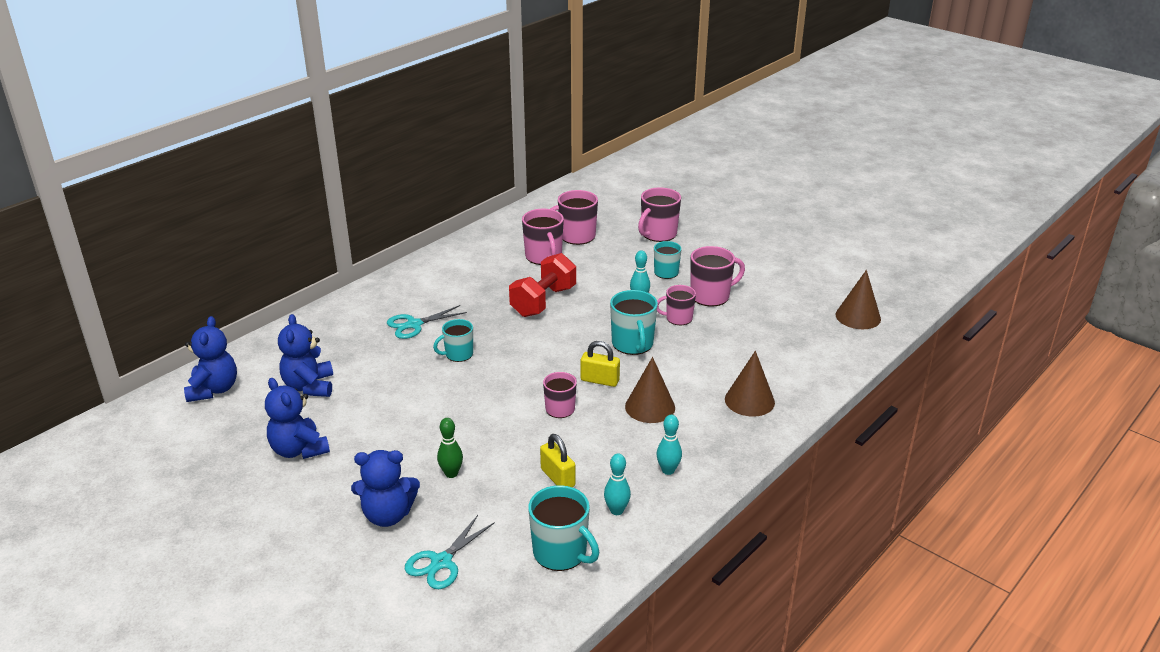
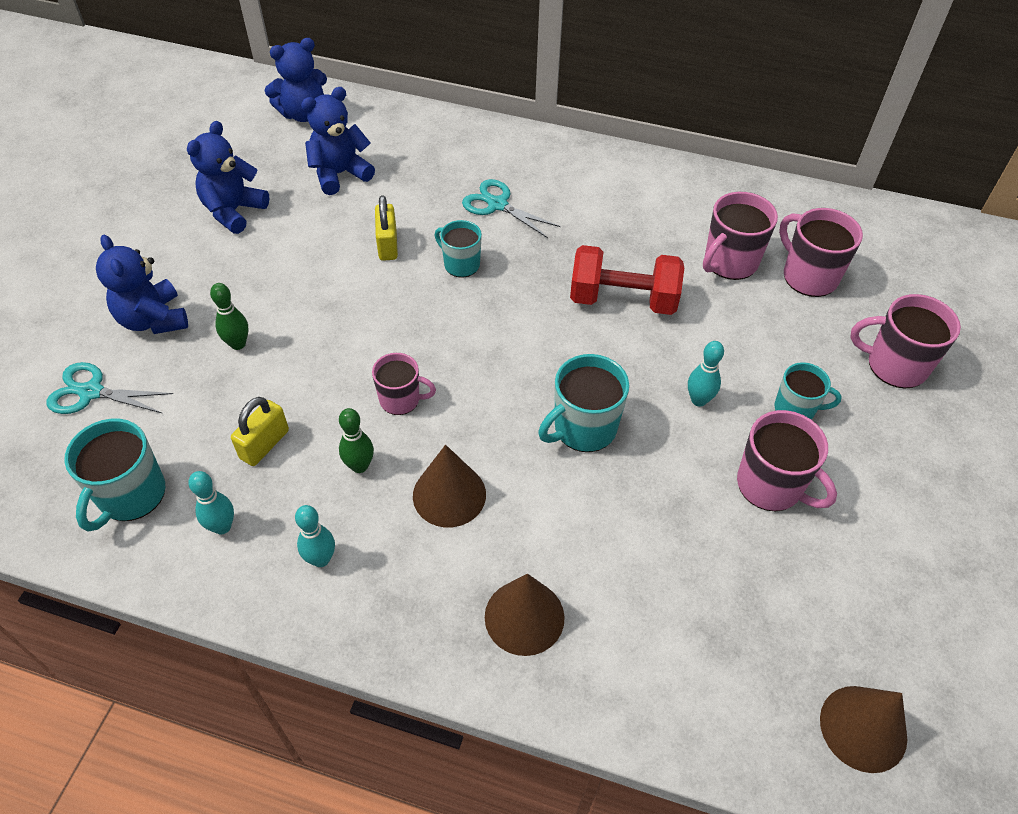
camera: 65 degrees right, 20 degrees up
yellow padlock [581,341,620,387] -> yellow padlock moved to [375,195,398,261]
pink mug [657,285,696,325] -> none
none -> green bowling pin [339,408,374,473]

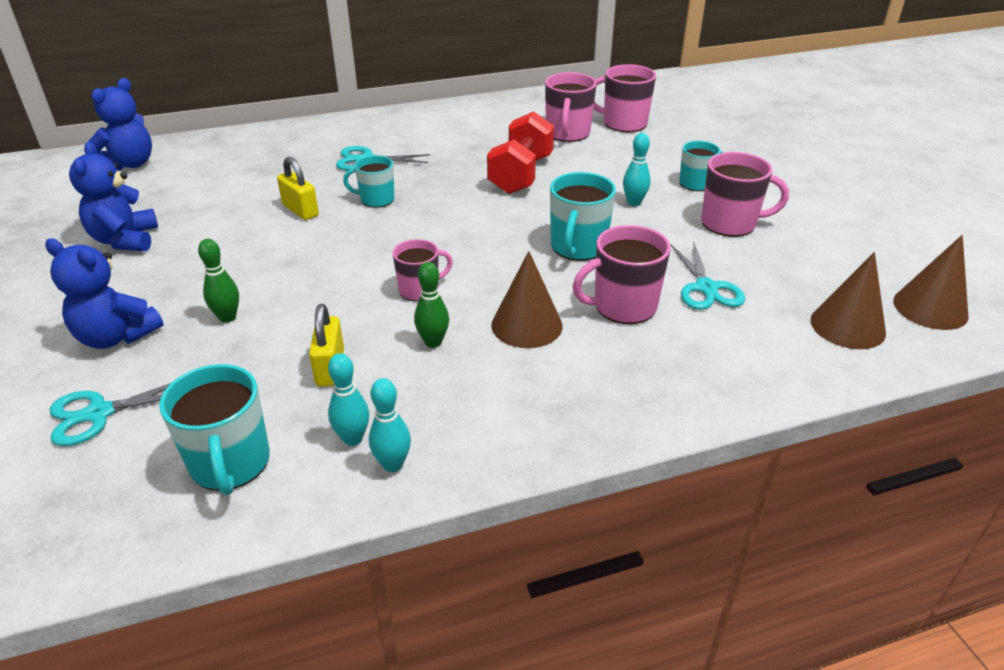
camera: 35 degrees left, 15 degrees down
turquoise bowling pin [295,505,335,567] -> turquoise bowling pin moved to [369,378,411,472]
blue teddy bear [301,87,375,195] -> none
brown cone [485,574,565,656] -> brown cone moved to [811,252,886,349]
red dumbbell [570,245,684,315] -> red dumbbell turned 45 degrees counterclockwise [487,111,554,194]
pink mug [850,294,961,388] -> pink mug moved to [573,225,671,324]
none -> turquoise scissors [671,241,745,310]

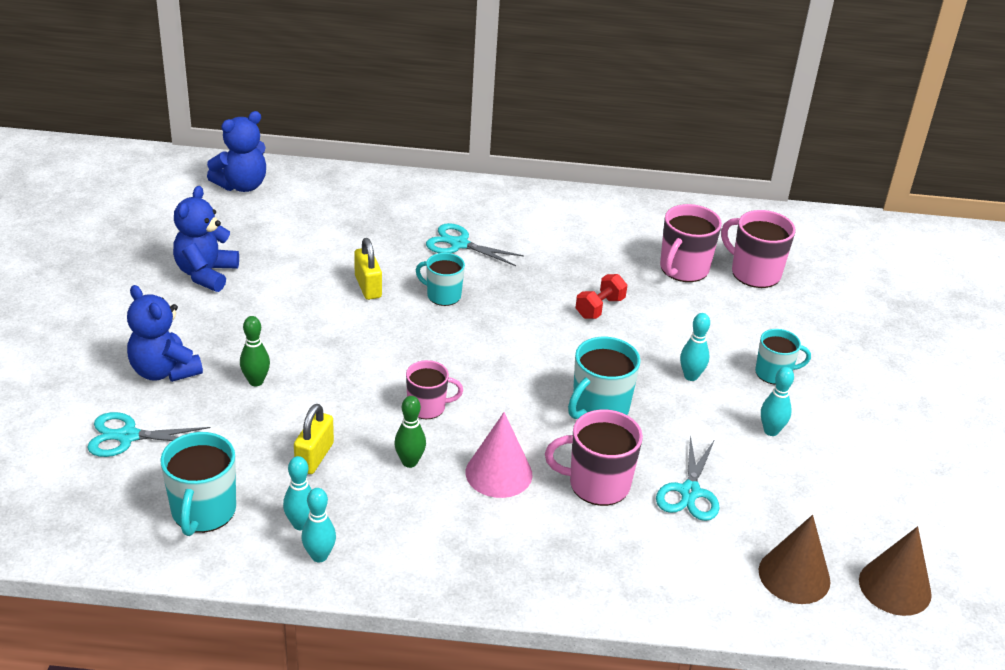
camera: 20 degrees right, 0 degrees up
red dumbbell [487,111,554,194] -> red dumbbell [575,274,627,319], size x0.56
brown cone [491,251,563,348] -> pink cone [466,412,532,498]
pink mug [701,152,789,237] -> turquoise bowling pin [761,367,794,436]

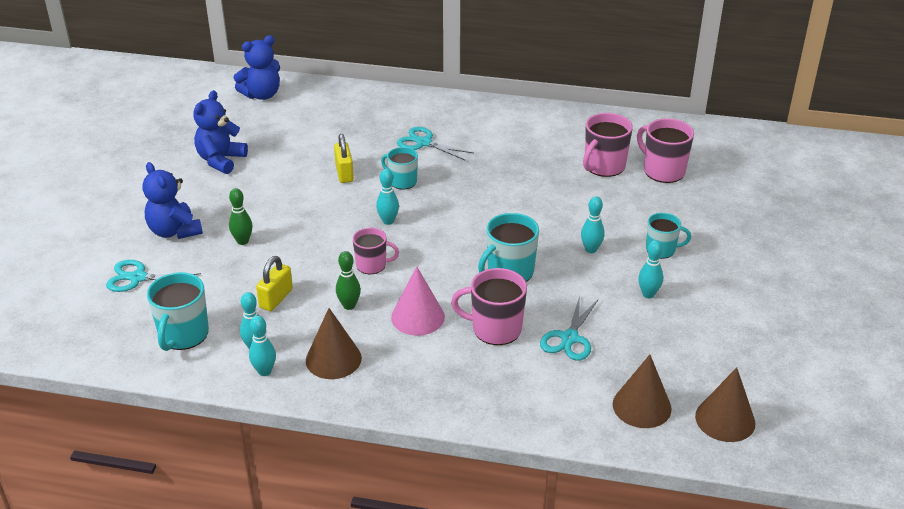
camera: 10 degrees right, 0 degrees up
red dumbbell [575,274,627,319] -> none
none -> brown cone [306,308,362,379]
none -> turquoise bowling pin [376,169,399,225]

